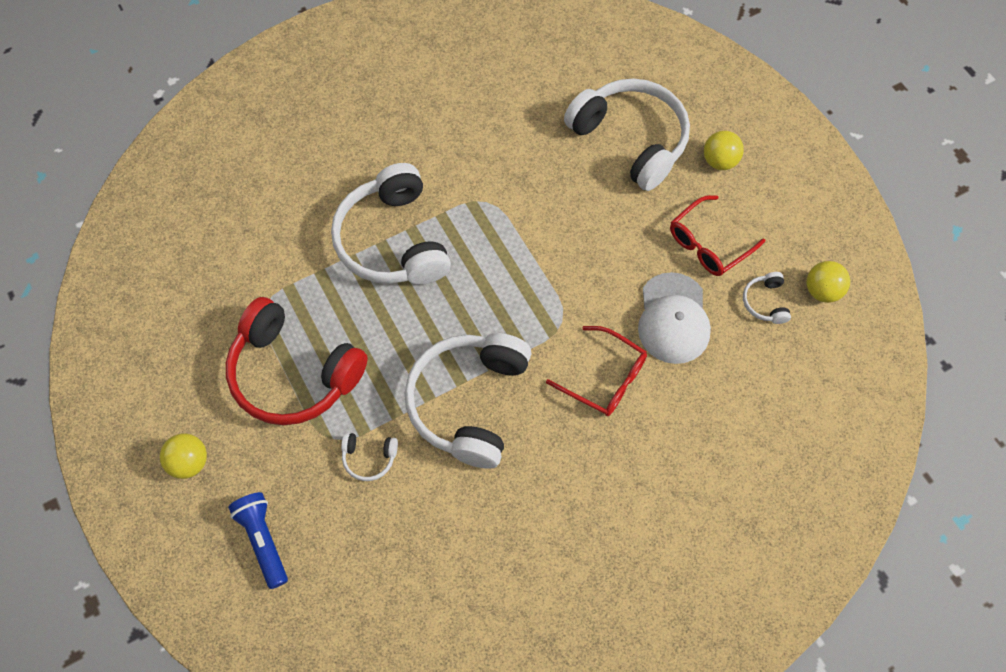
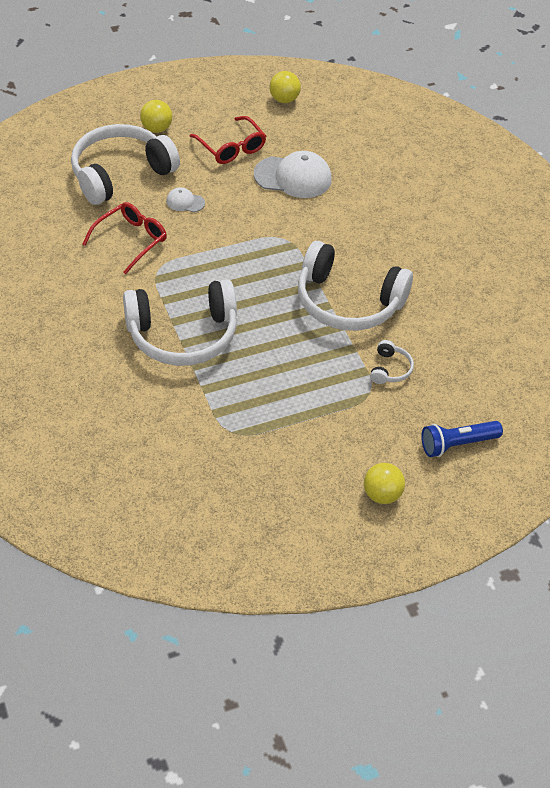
camera: 85 degrees left, 15 degrees down
red headphones [226,297,368,425] -> none
red glasses [546,326,647,416] -> red glasses moved to [82,202,167,274]
white headphones [743,272,791,324] -> none
none -> white cap [166,187,205,212]

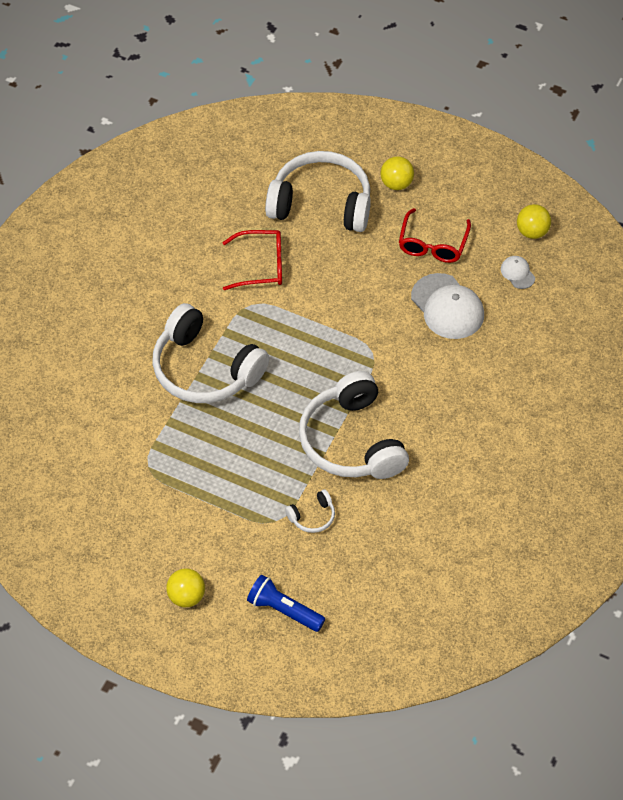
camera: 50 degrees right, 5 degrees up
white cap [166,187,205,212] -> white cap moved to [501,256,535,289]

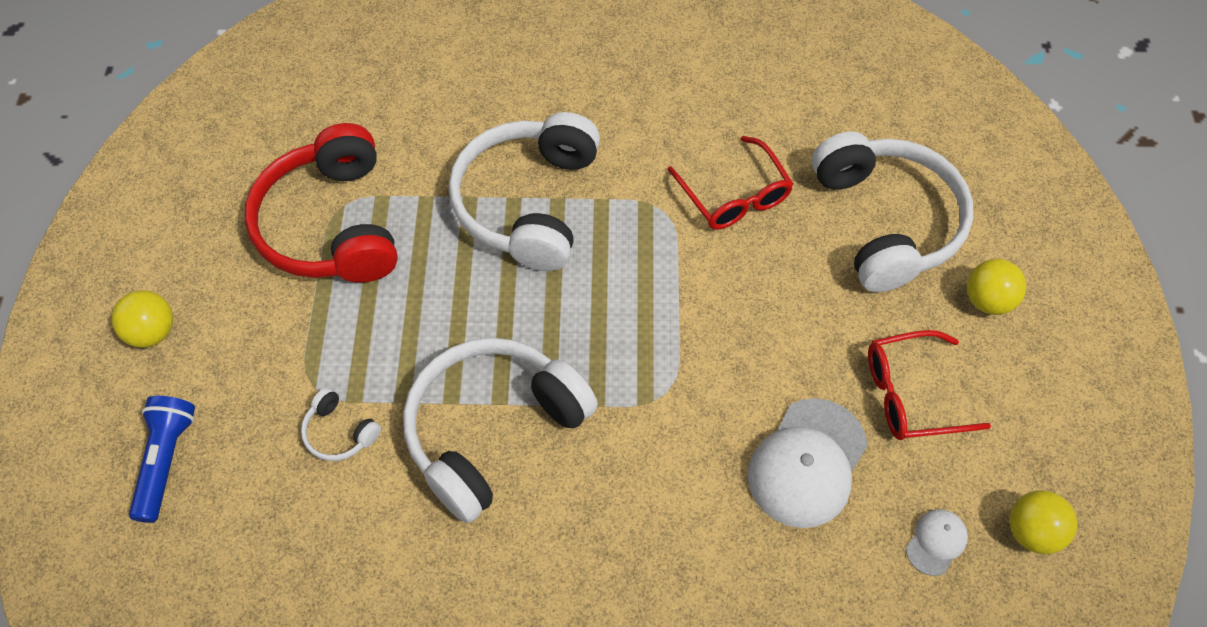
camera: 65 degrees right, 5 degrees up
none -> red headphones [245,123,398,283]

